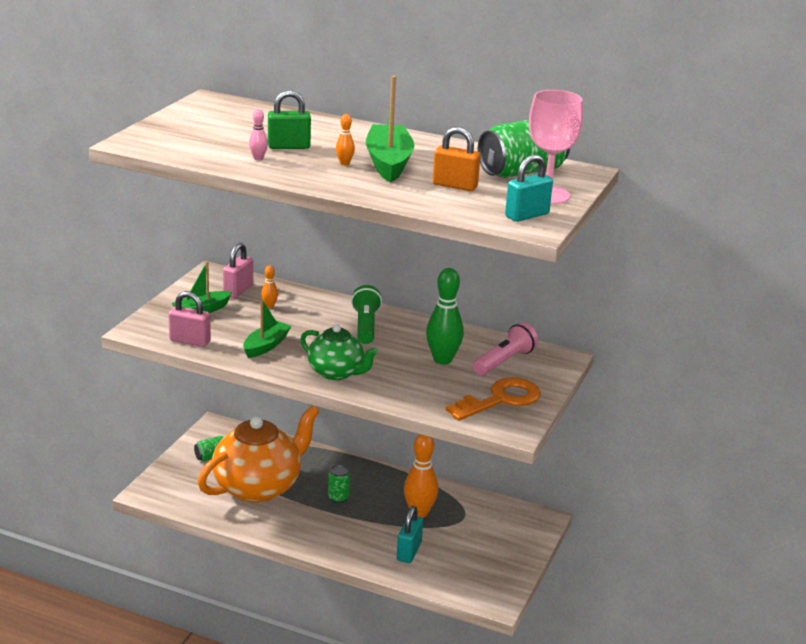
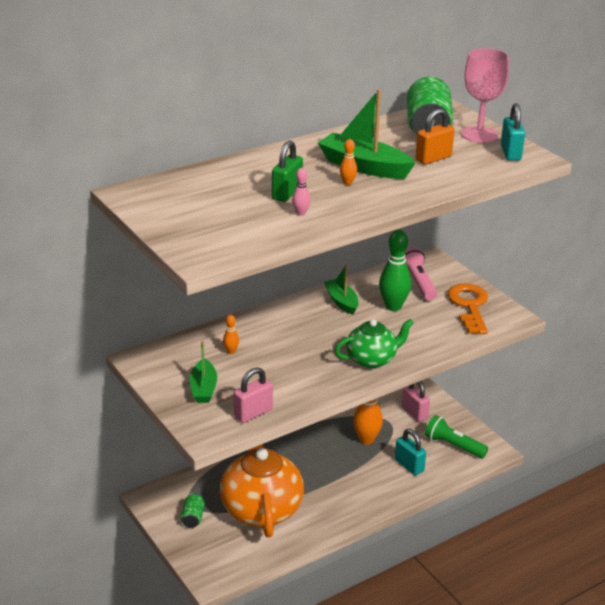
camera: 55 degrees left, 5 degrees up
pink padlock [223,243,253,298] -> pink padlock moved to [402,381,430,422]
green boat [243,299,291,358] -> green boat moved to [324,264,359,315]
green can [328,465,350,503] -> none
green flashlight [351,285,382,344] -> green flashlight moved to [425,415,488,458]

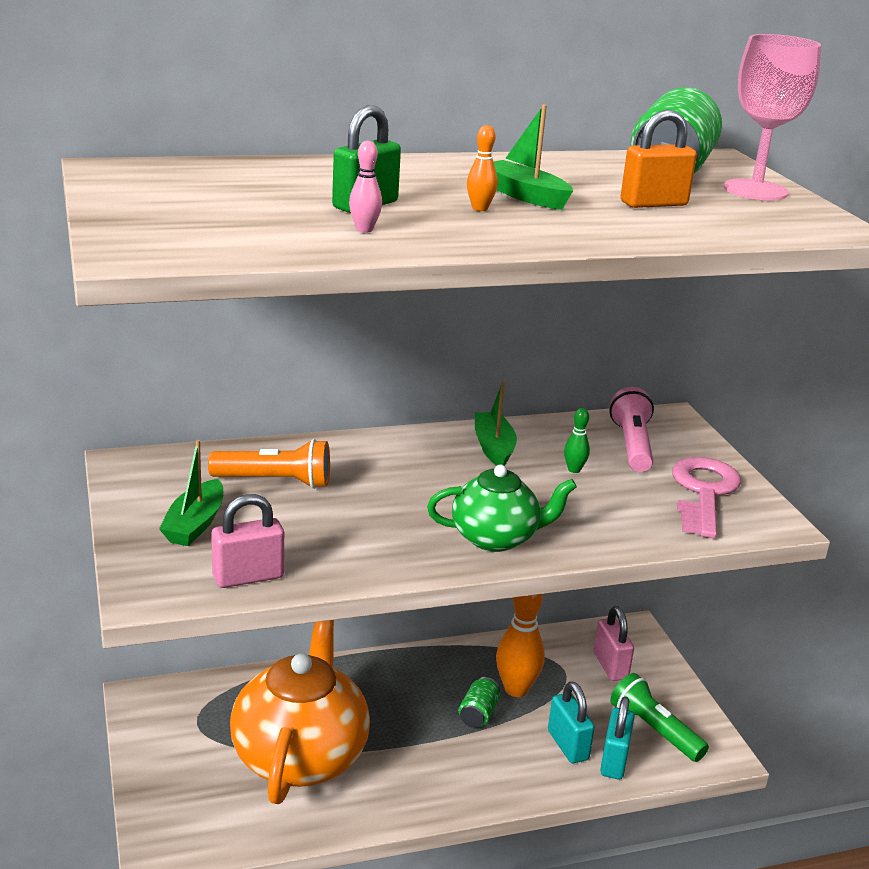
camera: 15 degrees right, 5 degrees down
green can [181,493,205,528] -> green can moved to [459,677,500,728]
orange bowling pin [223,315,239,354] -> orange flashlight [208,439,330,489]
green boat [318,89,416,179] -> green boat [494,105,573,210], size x0.63
green bowling pin [379,230,411,311] -> green bowling pin [564,408,590,473], size x0.47
orange key [447,283,488,334] -> pink key [672,457,741,538]
turquoise padlock [501,103,525,161] -> turquoise padlock moved to [600,697,635,780]

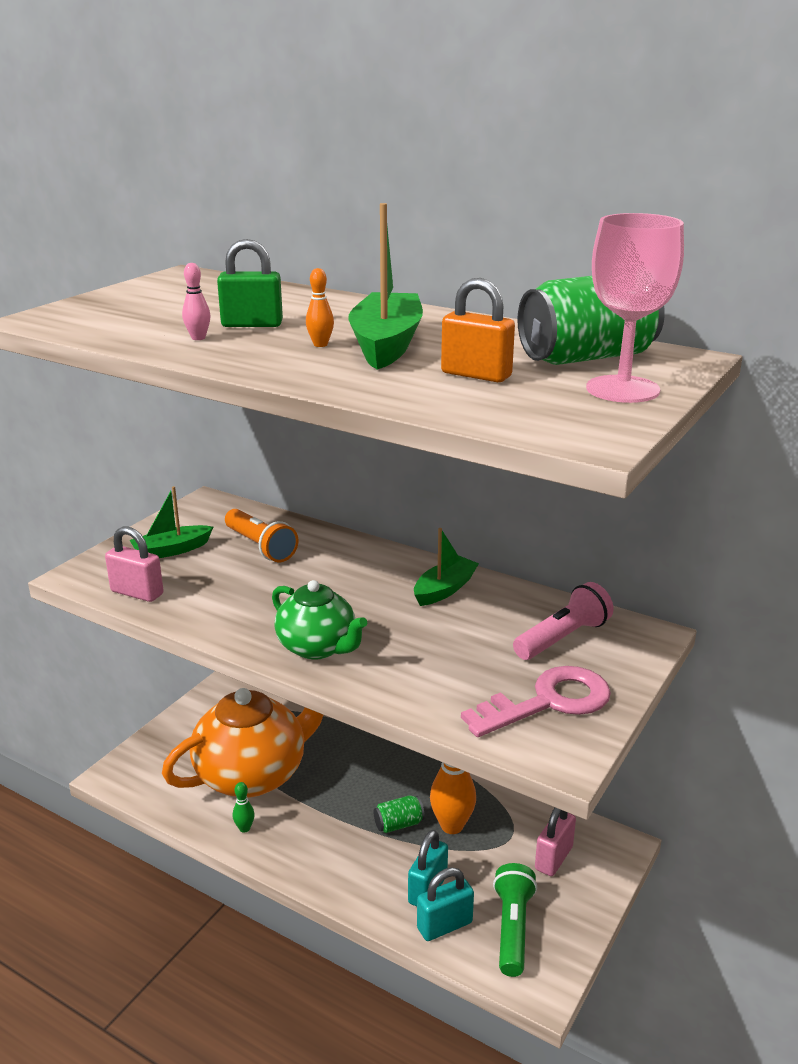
camera: 50 degrees right, 0 degrees up
green boat [494,105,573,210] -> green boat [348,203,423,370], size x1.58
green bowling pin [564,408,590,473] -> green bowling pin moved to [233,782,255,833]

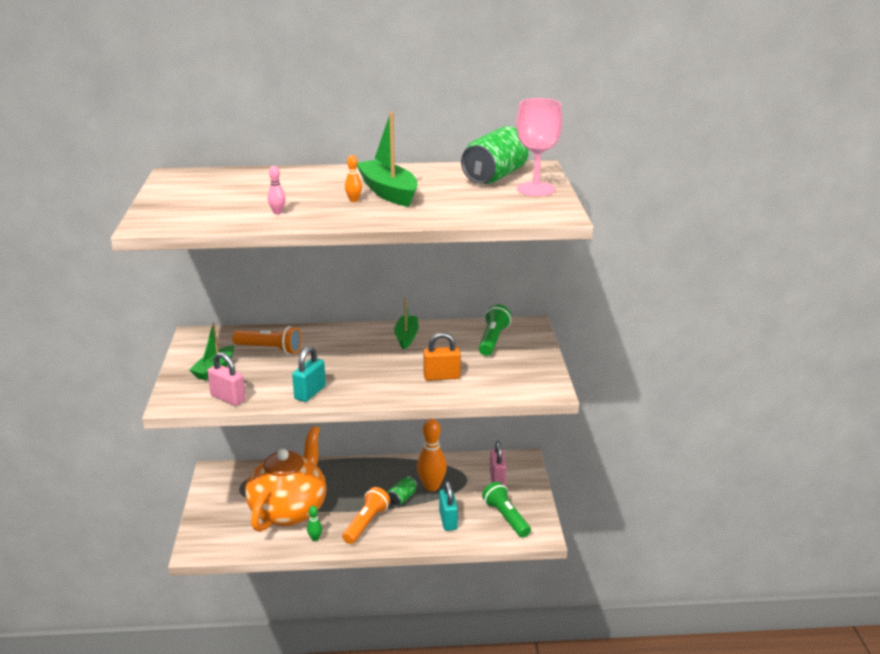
camera: 35 degrees left, 0 degrees up
pink padlock [105,526,164,602] -> pink padlock turned 45 degrees clockwise [208,352,246,406]
green padlock [217,239,283,327] -> none
green teapot [272,580,367,660] -> none
turquoise padlock [417,867,474,941] -> turquoise padlock moved to [292,346,326,402]
orange padlock [441,278,515,382] -> orange padlock moved to [423,332,461,381]
pink key [461,666,611,737] -> none
pink flashlight [513,582,614,660] -> green flashlight [479,304,511,356]
none -> orange flashlight [342,487,390,544]

